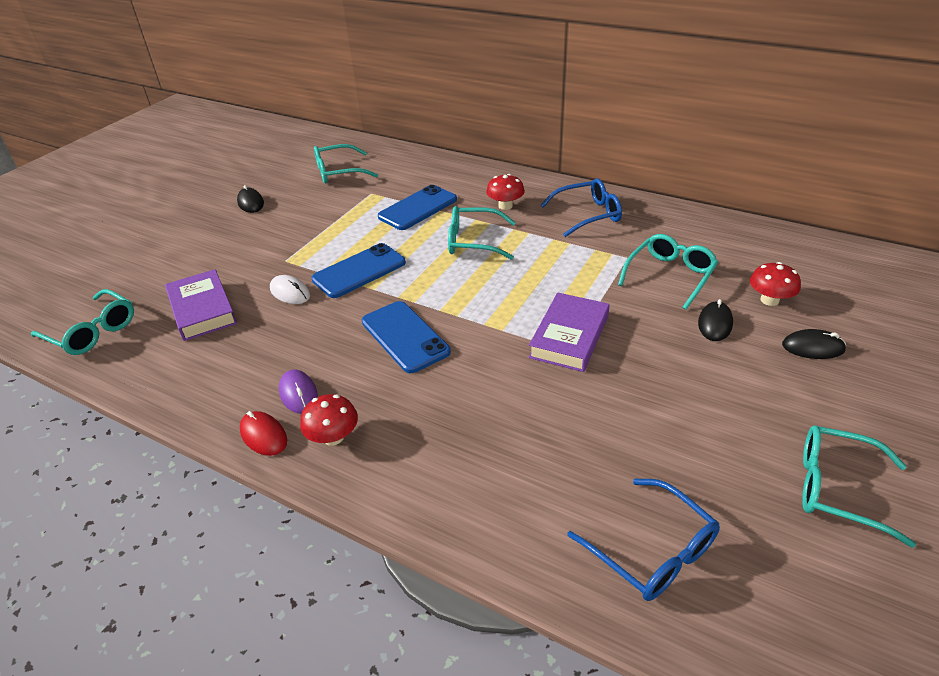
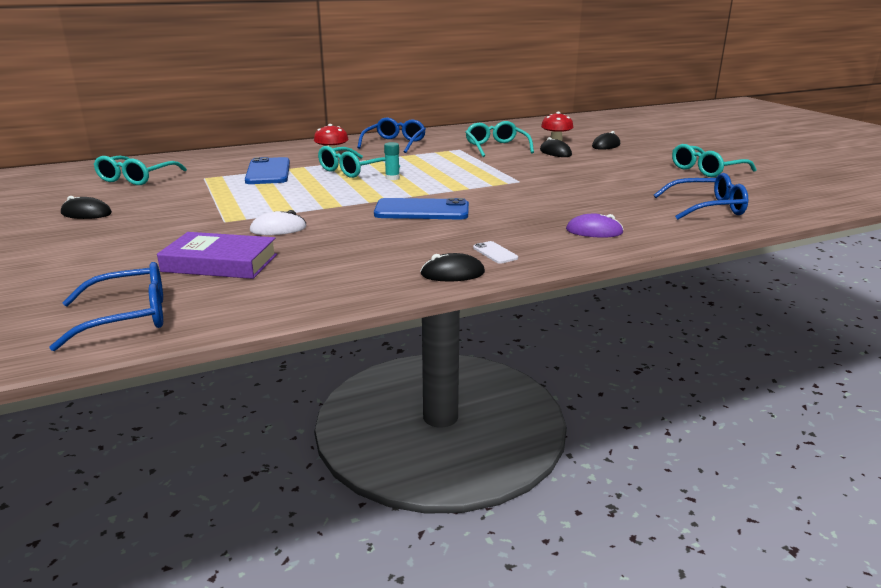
camera: 55 degrees left, 15 degrees down
turquoise glasses [31,289,134,355] -> blue glasses [49,262,163,351]
red mouse [240,411,287,456] -> black mouse [420,253,485,281]
purple mouse [279,369,318,414] -> purple mouse moved to [566,214,624,238]
red mushroom [300,394,358,446] -> white phone [473,241,518,264]
blue phone [312,243,406,298] -> none
purple book [529,292,610,372] -> none
none -> turquoise glue stick [384,142,400,180]

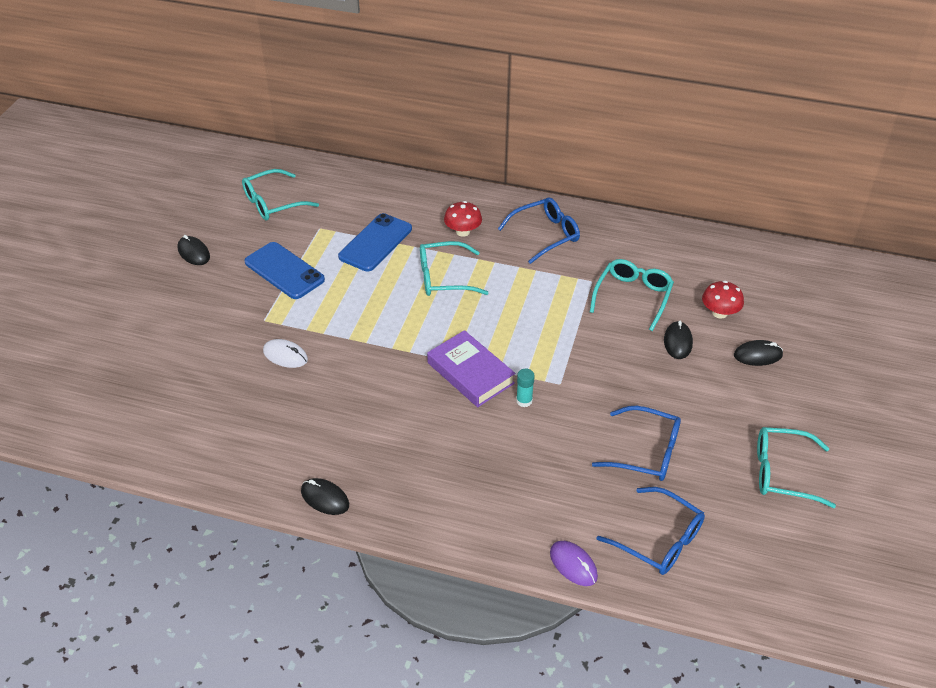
camera: 40 degrees right, 20 degrees up
blue glasses [49,262,163,351] -> blue glasses moved to [592,406,681,481]
purple book [157,232,277,279] -> purple book moved to [427,330,515,407]
blue phone [374,198,469,219] -> blue phone moved to [245,242,325,299]
turquoise glue stick [384,142,400,180] -> turquoise glue stick moved to [516,369,535,407]
white phone [473,241,518,264] -> none
purple mouse [566,214,624,238] -> purple mouse moved to [550,541,598,586]

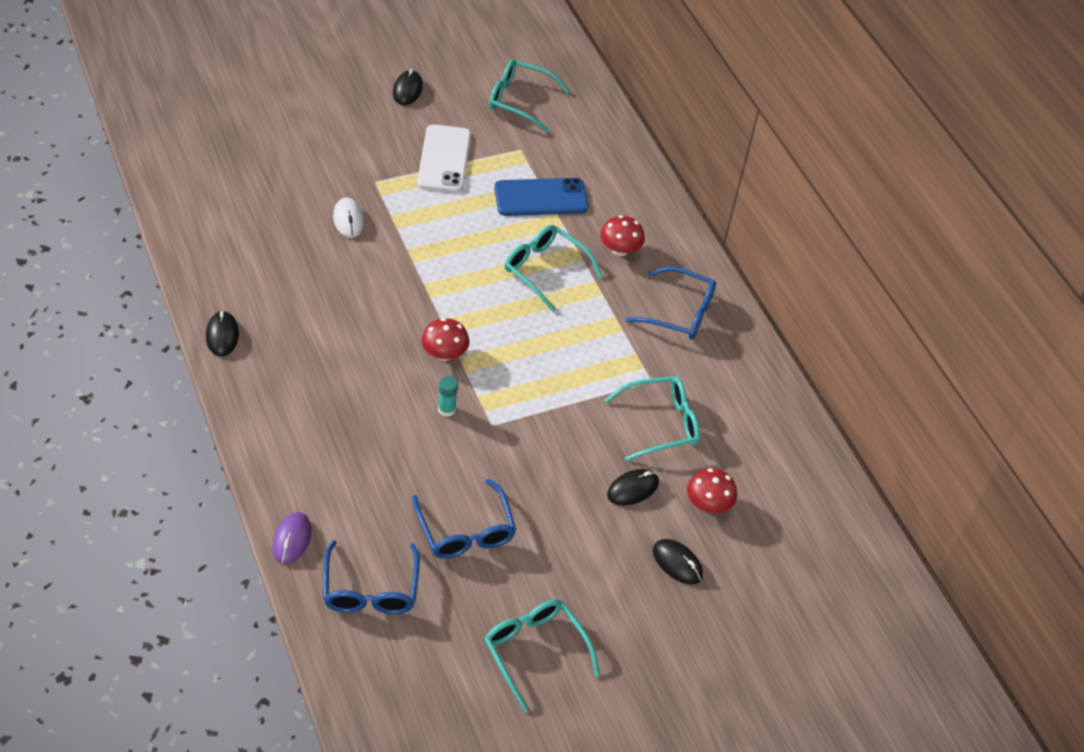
camera: 45 degrees right, 5 degrees up
blue phone [245,242,325,299] -> white phone [417,124,471,193]
purple book [427,330,515,407] -> red mushroom [421,318,469,361]

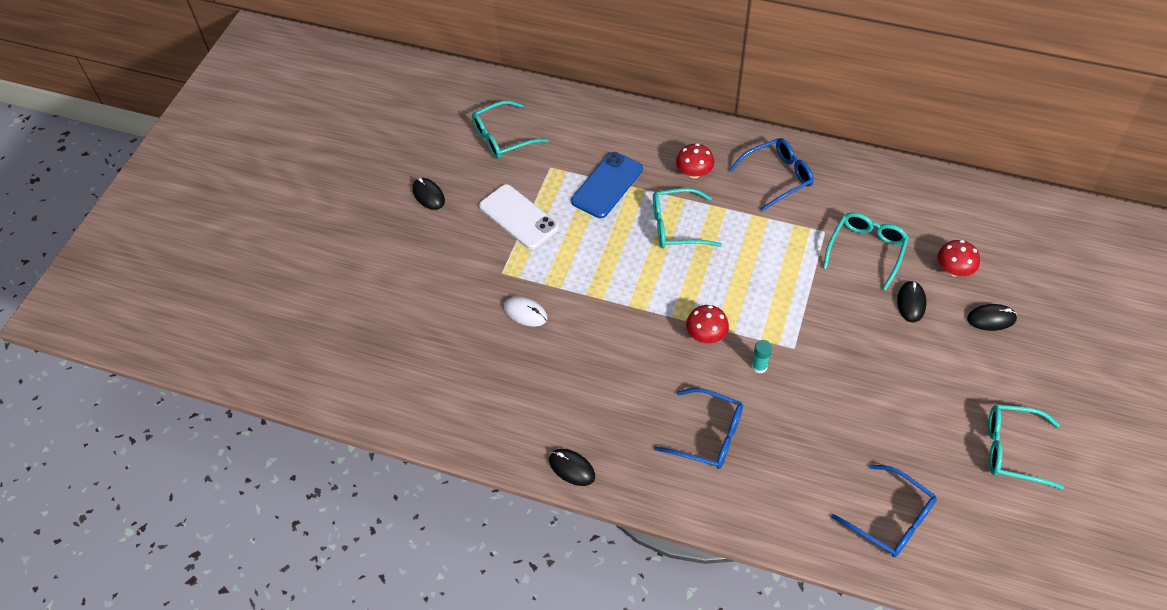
camera: 40 degrees left, 5 degrees up
purple mouse [272,512,312,564] -> none
blue glasses [412,479,517,559] -> blue glasses moved to [654,388,743,469]

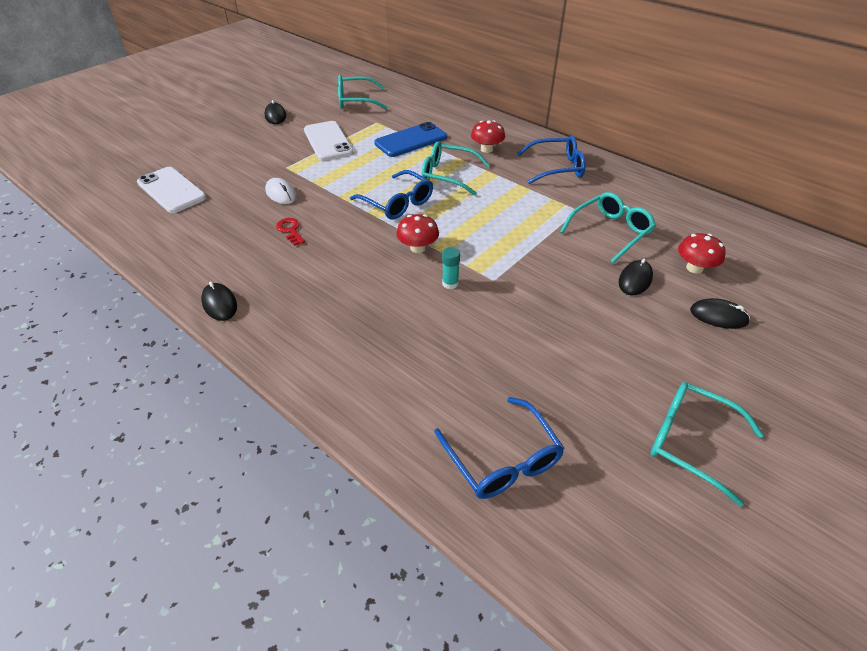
camera: 20 degrees right, 10 degrees down
blue glasses [654,388,743,469] -> blue glasses moved to [350,170,433,220]
none -> white phone [137,167,207,213]
none -> red key [276,218,305,246]

